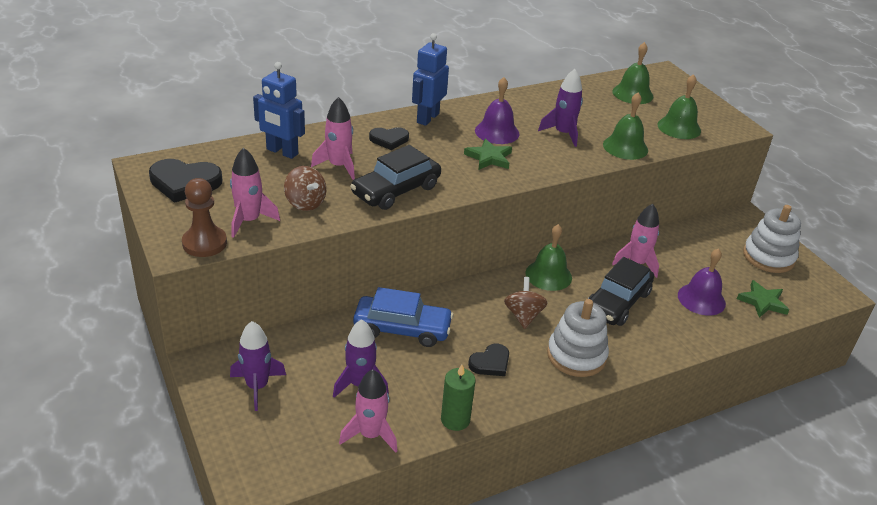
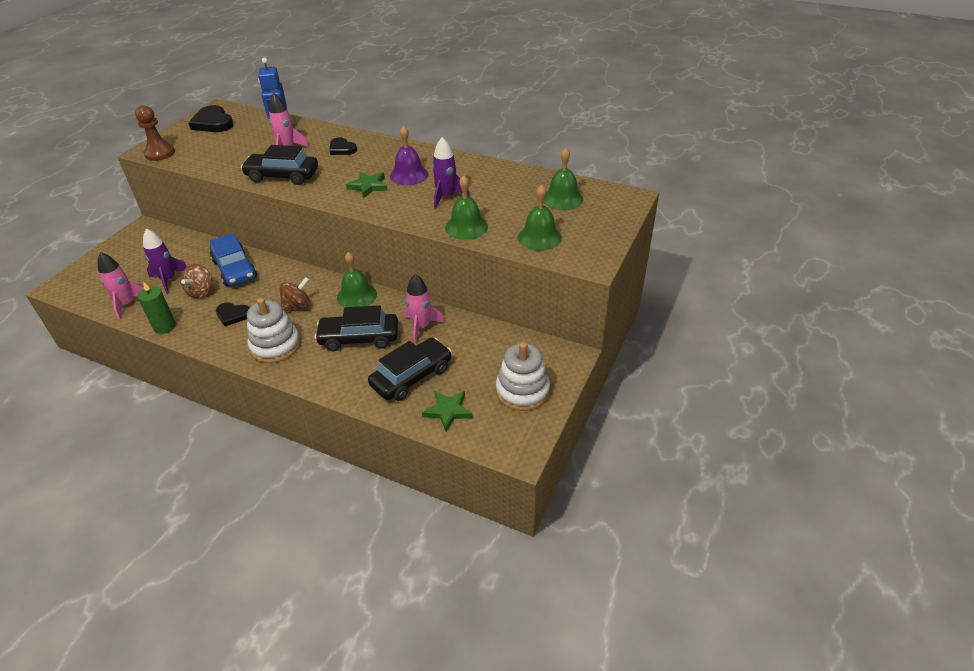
camera: 55 degrees right, 5 degrees up
pink rocket [230,148,280,238] -> none
purple rocket [230,321,286,411] -> none
brown spinning top [284,166,326,211] -> brown spinning top moved to [180,264,212,298]
blue robot [412,33,449,126] -> none
purple bell [678,248,726,316] -> black car [368,338,452,401]

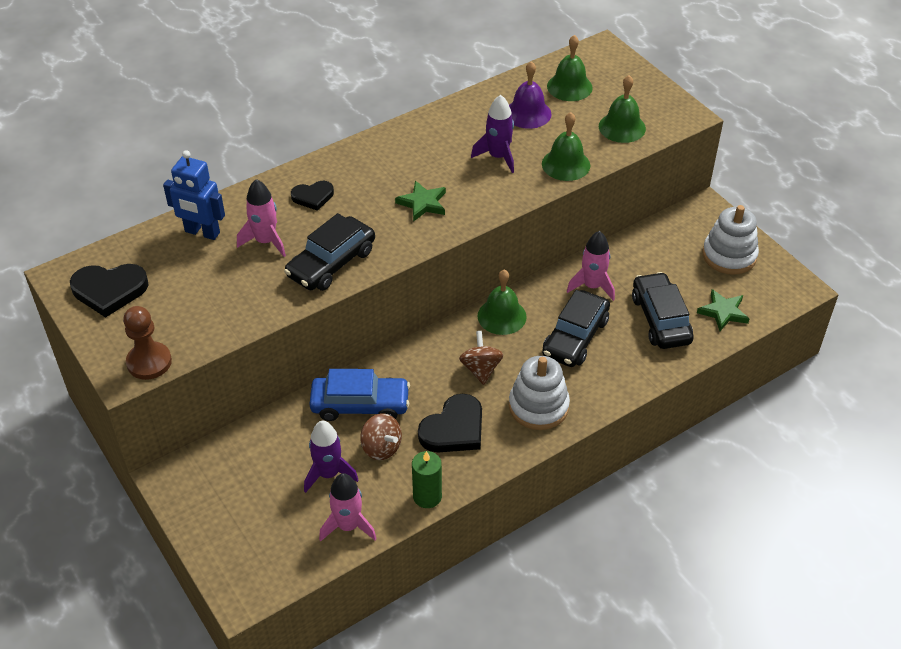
camera: 60 degrees left, 5 degrees up
black heart [216,303,250,326] -> black heart [418,394,482,452], size x1.63
purple bell [390,126,428,185] -> purple bell moved to [509,61,551,129]

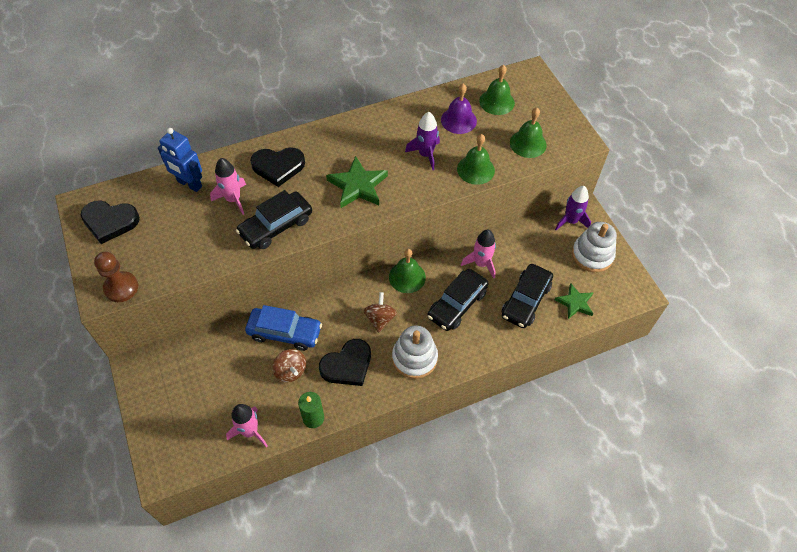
camera: 10 degrees right, 10 degrees up
black heart [291,181,334,211] -> black heart [250,147,305,187], size x1.63
purple rocket [304,421,359,493] -> purple rocket moved to [555,186,591,230]
green star [395,181,446,222] -> green star [326,156,388,208], size x1.52
black car [632,272,694,349] -> black car turned 150 degrees counterclockwise [502,264,553,328]

